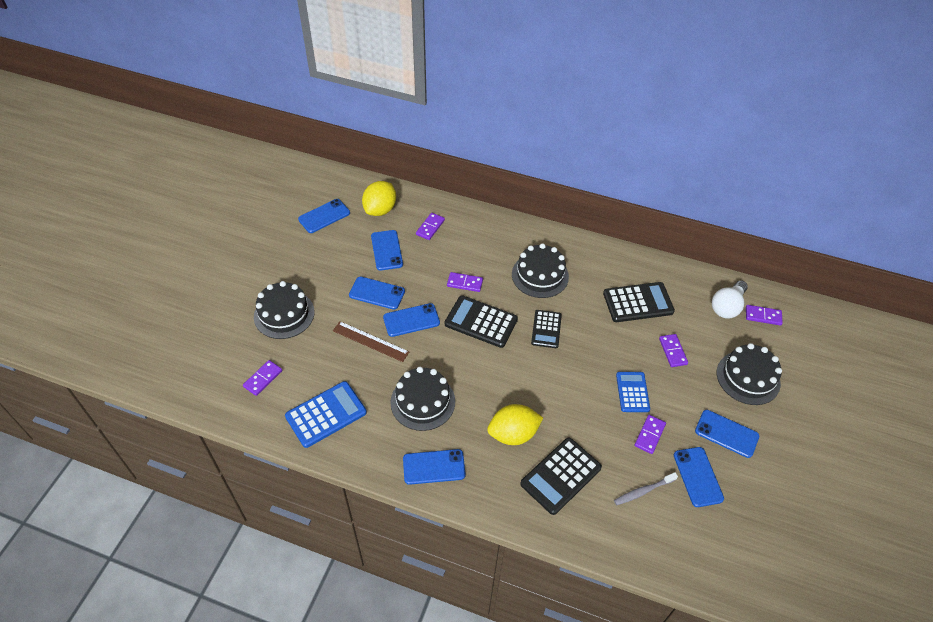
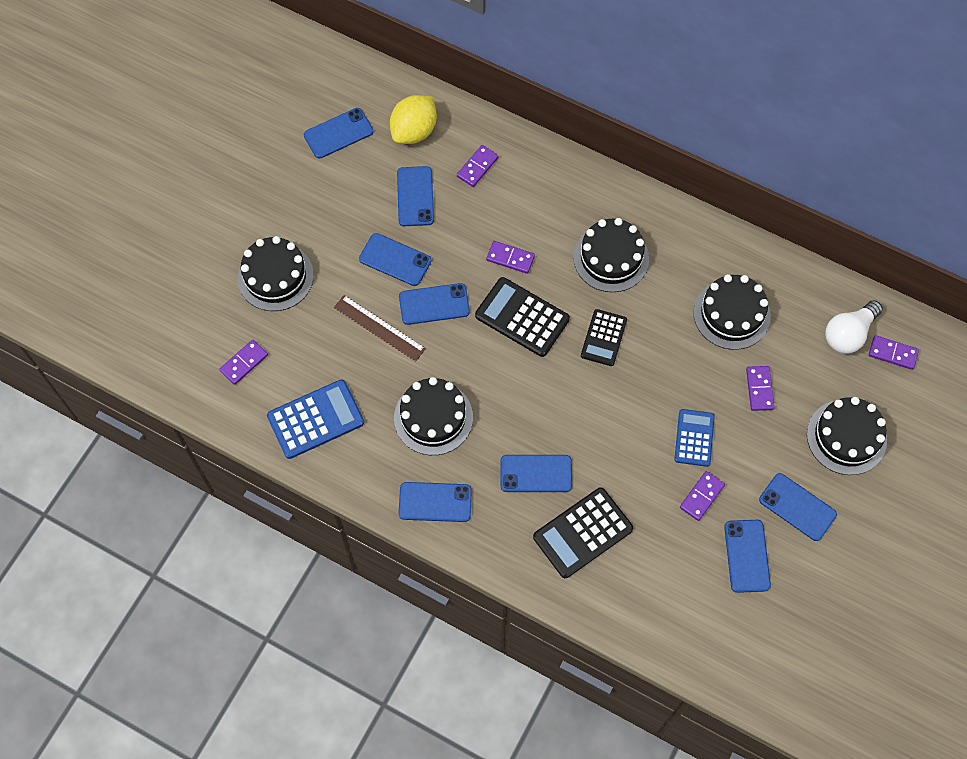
camera: 10 degrees right, 15 degrees up
yellow lemon [487,404,543,445] -> blue phone [500,455,572,492]
black calculator [603,282,675,322] -> black cake [693,274,771,350]
grey toothbrush [614,472,678,505] -> none

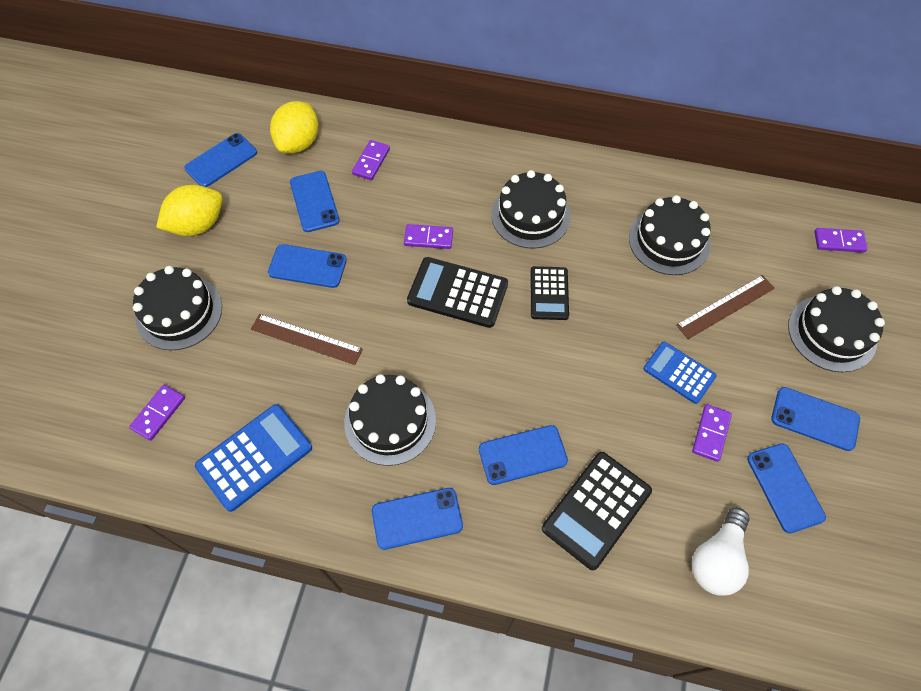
camera: 15 degrees left, 5 degrees down
blue phone [399,283,470,325] -> none
blue calculator [674,409,715,467] -> blue calculator turned 45 degrees counterclockwise [643,342,716,404]
purple domino [746,366,775,411] -> brown ruler [676,275,775,339]
white light bulb [825,300,883,354] -> white light bulb moved to [692,508,750,596]
none -> yellow lemon [156,185,223,236]

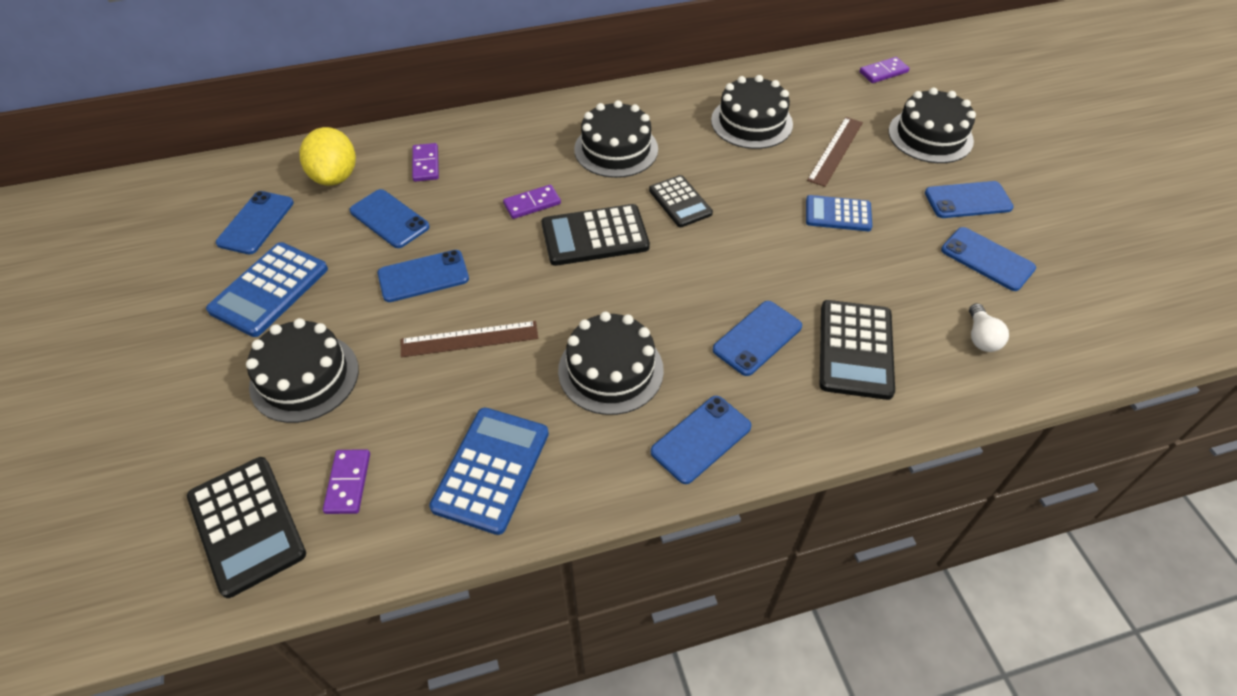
camera: 30 degrees left, 10 degrees down
yellow lemon [156,185,223,236] -> blue calculator [206,242,328,337]
purple domino [692,404,732,462] -> none
white light bulb [692,508,750,596] -> white light bulb [969,303,1009,352], size x0.64
none -> black calculator [187,457,306,598]

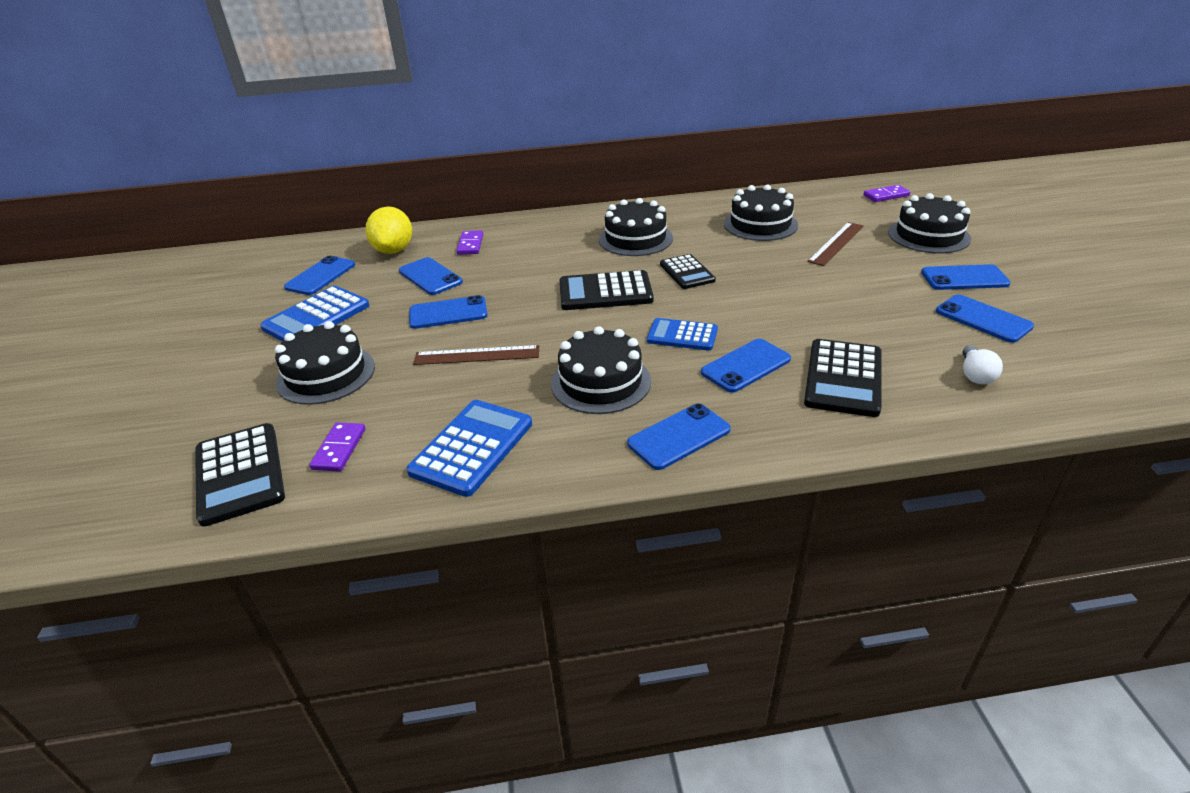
camera: 10 degrees right, 15 degrees down
purple domino [503,185,561,219] -> none
blue calculator [806,195,872,231] -> blue calculator moved to [647,318,718,351]

